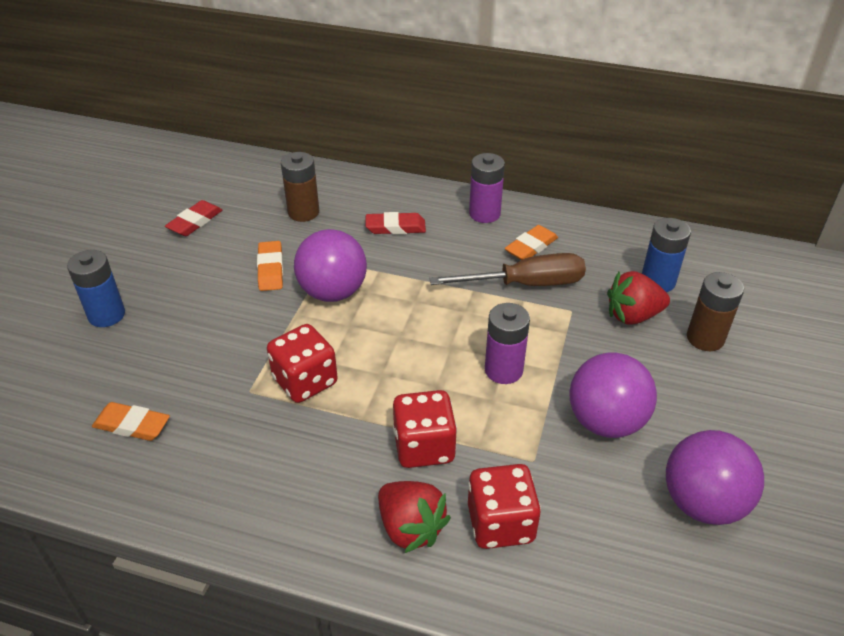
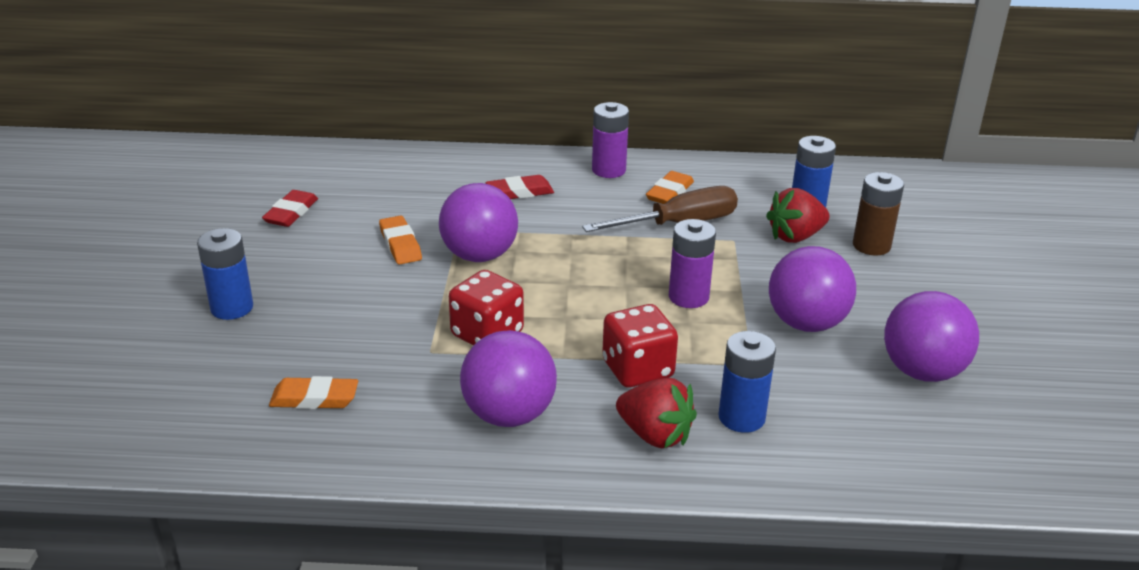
camera: 15 degrees left, 10 degrees down
brown battery [281,152,319,222] -> none
red dice [468,464,541,549] -> blue battery [718,331,776,433]
none -> purple ball [460,330,557,427]

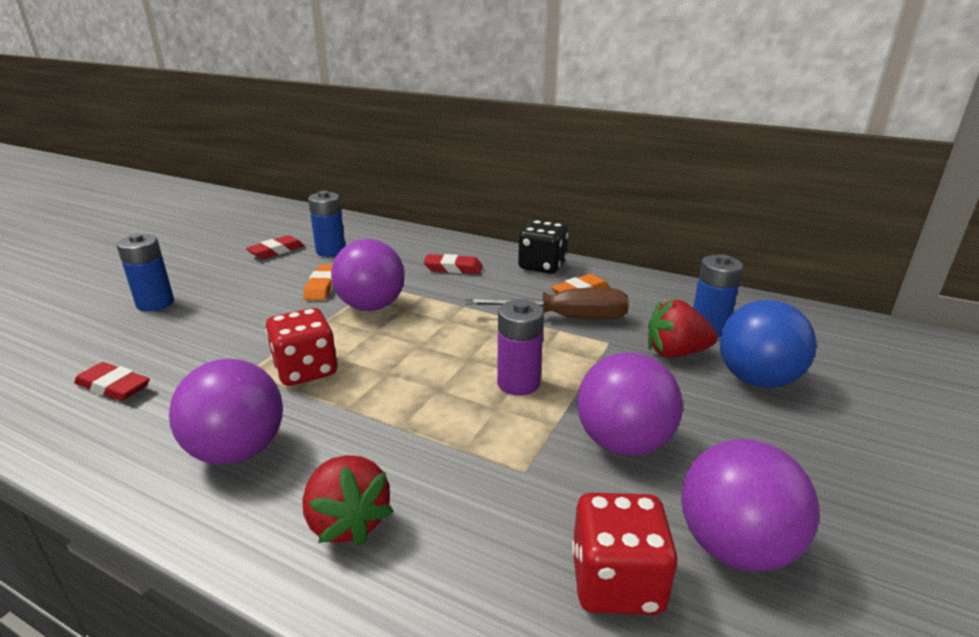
camera: 25 degrees right, 5 degrees down
orange eraser [269,376,358,409] -> red eraser [74,362,150,401]
purple battery [592,102,629,178] -> black dice [518,220,568,274]
red dice [602,304,678,388] -> red dice moved to [572,493,678,615]
blue battery [718,331,776,433] -> blue battery moved to [308,191,345,257]
brown battery [853,172,904,256] -> blue ball [720,300,817,388]

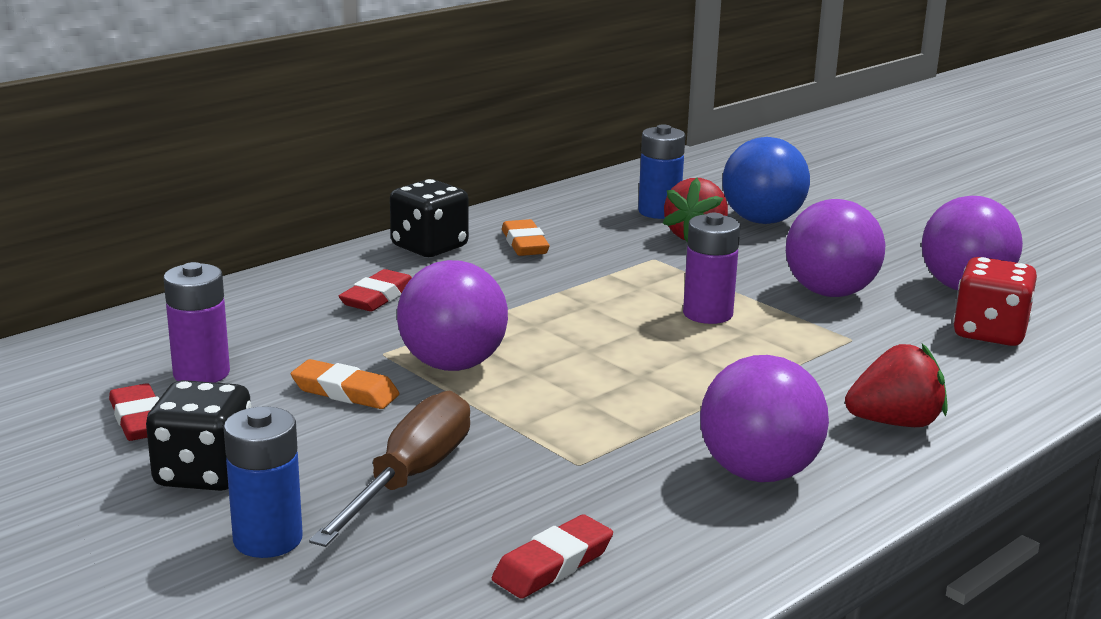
camera: 70 degrees left, 5 degrees down
red dice [265,308,337,386] -> none
blue battery [308,191,345,257] -> purple battery [163,262,230,383]
brown screwdriver [465,288,629,319] -> brown screwdriver moved to [309,391,470,547]
none -> black dice [146,380,251,491]

